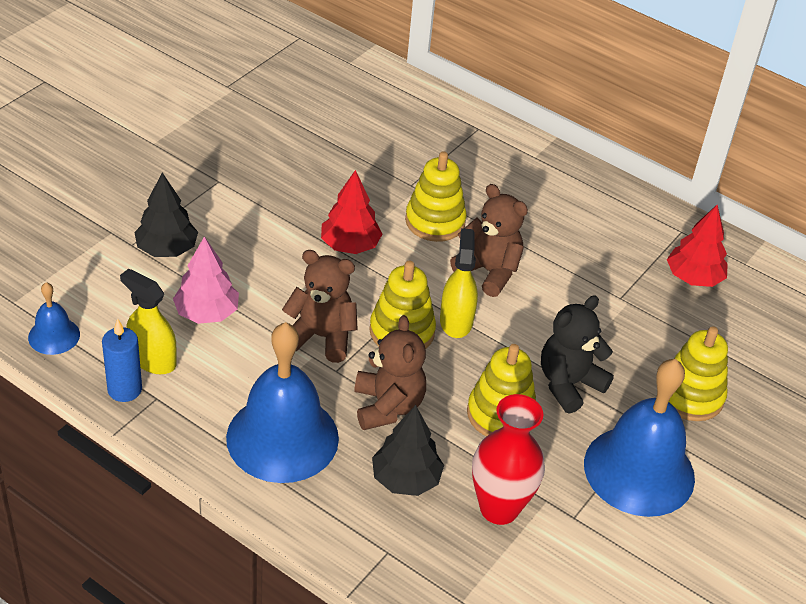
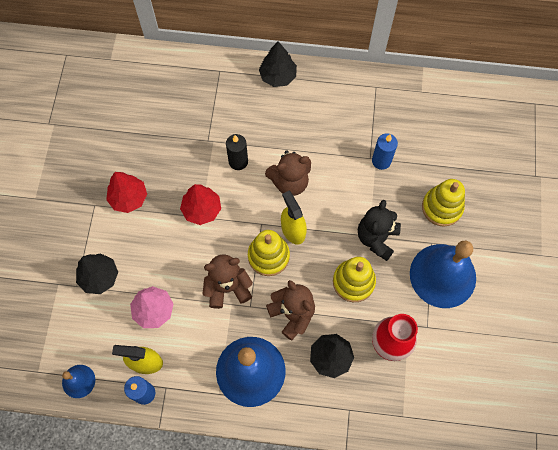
camera: 25 degrees left, 25 degrees up
yellow stacking toy [405,151,467,242] -> black candle [226,134,248,170]
brown teddy bear [450,184,528,297] -> brown teddy bear turned 150 degrees clockwise [265,150,311,196]
red tree [667,205,728,287] -> red tree moved to [106,172,147,213]
none -> black tree [259,41,297,87]
none -> blue candle [372,133,398,170]

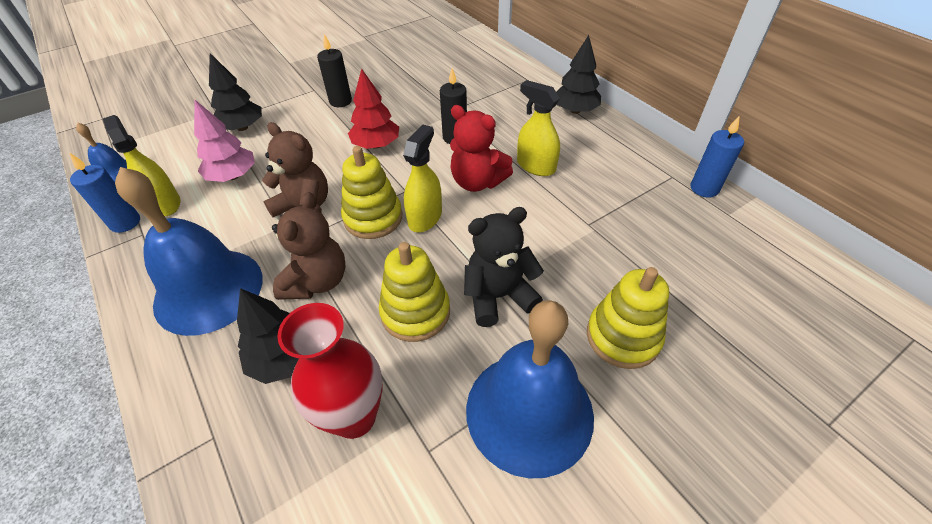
camera: 50 degrees right, 20 degrees down
red tree [106,172,147,213] -> black candle [317,34,352,107]
brown teddy bear [265,150,311,196] -> red teddy bear [450,105,513,192]
blue candle [372,133,398,170] -> blue candle moved to [691,115,744,197]
none -> yellow spray bottle [517,80,560,176]

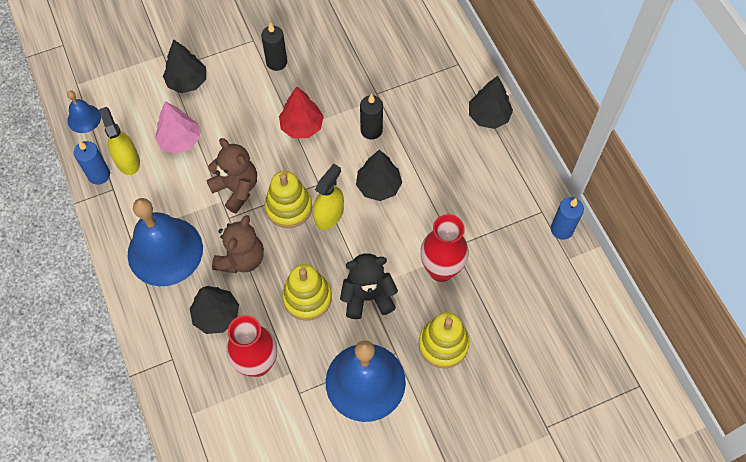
camera: 10 degrees right, 15 degrees up
red teddy bear [450,105,513,192] -> black tree [356,150,402,201]
yellow spray bottle [517,80,560,176] -> none
none -> red vase [420,214,469,282]

